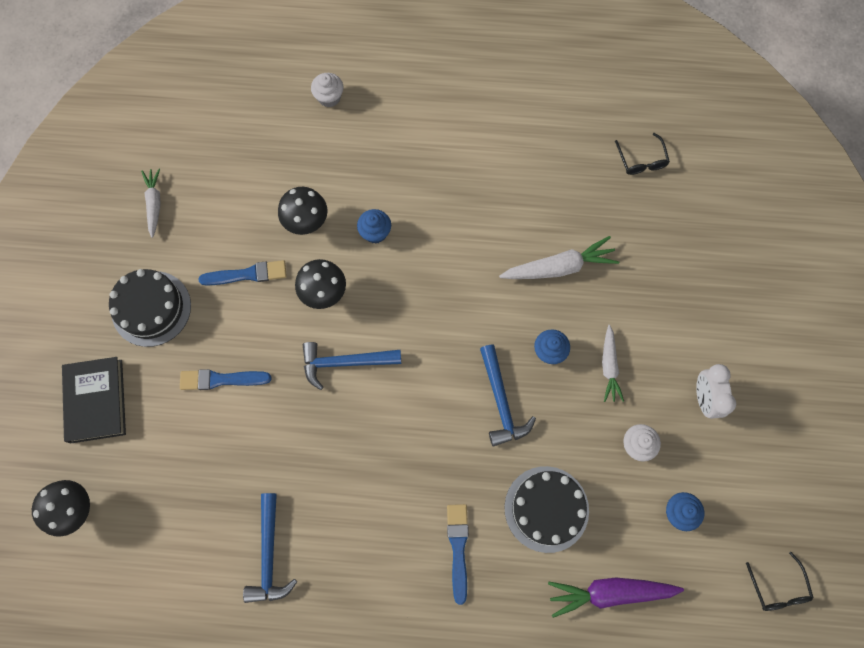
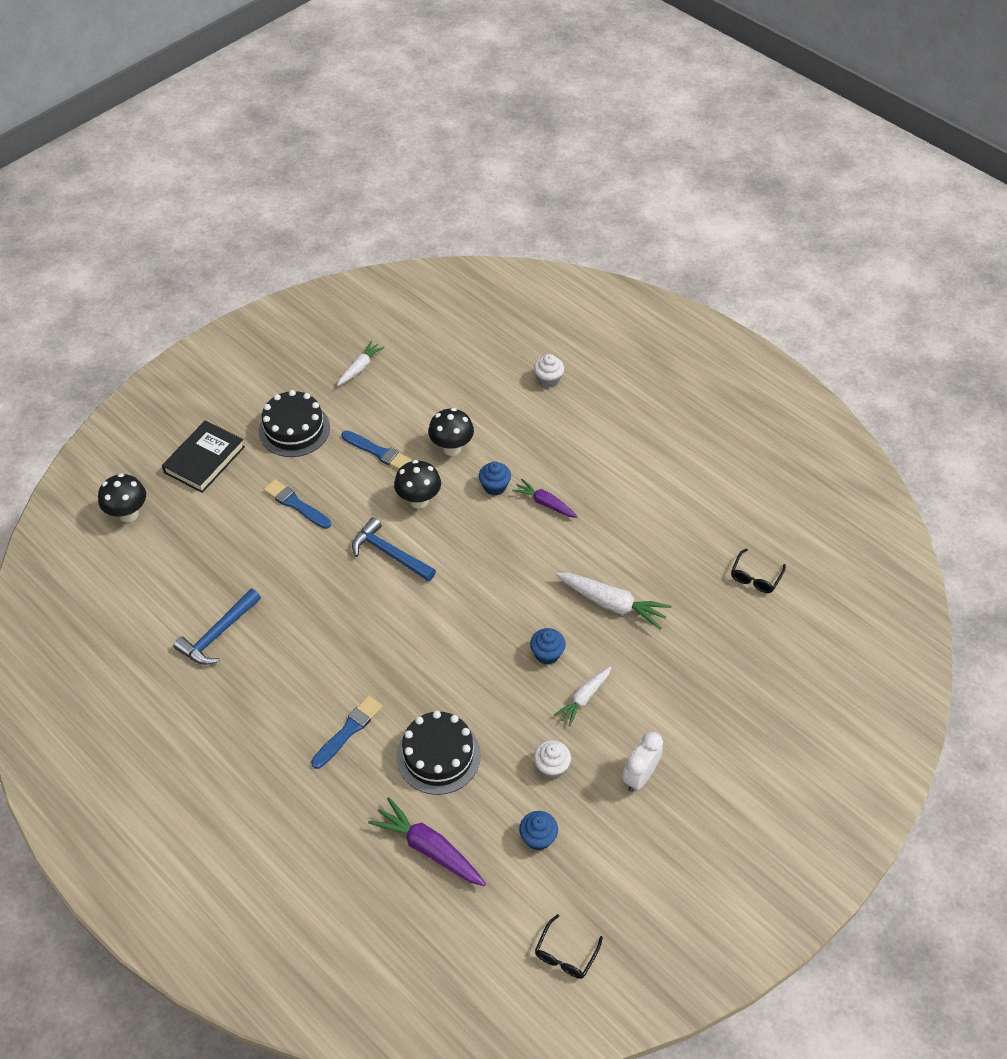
camera: 40 degrees right, 20 degrees down
blue hammer [480,345,536,446] -> none
none -> purple carrot [512,479,578,518]

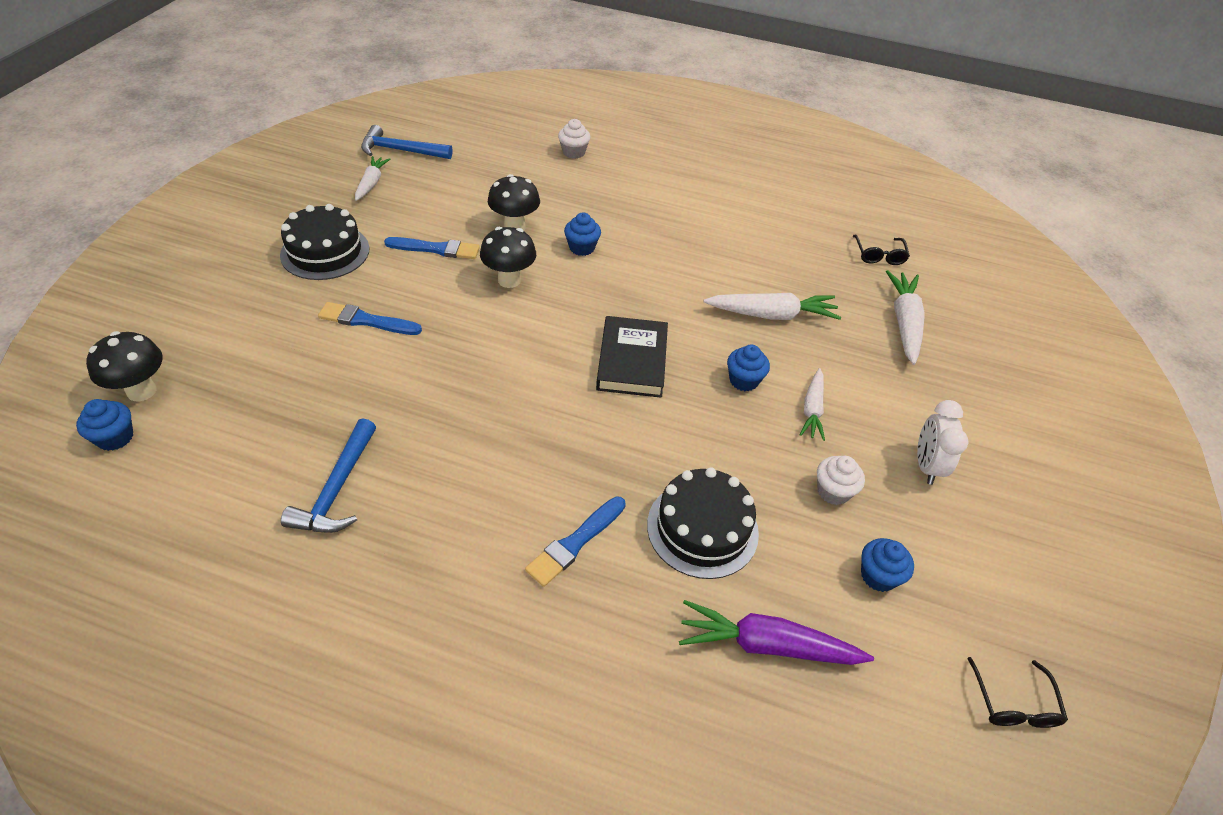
camera: 30 degrees left, 5 degrees down
black book [162,420,245,493] -> black book moved to [596,316,668,398]
blue brush [311,696,383,769] -> blue brush turned 150 degrees counterclockwise [525,496,626,587]
blue hammer [352,517,436,582] -> blue hammer moved to [361,125,453,159]
purple carrot [512,479,578,518] -> none
none -> blue cupcake [76,399,133,451]
none -> white carrot [886,270,925,365]

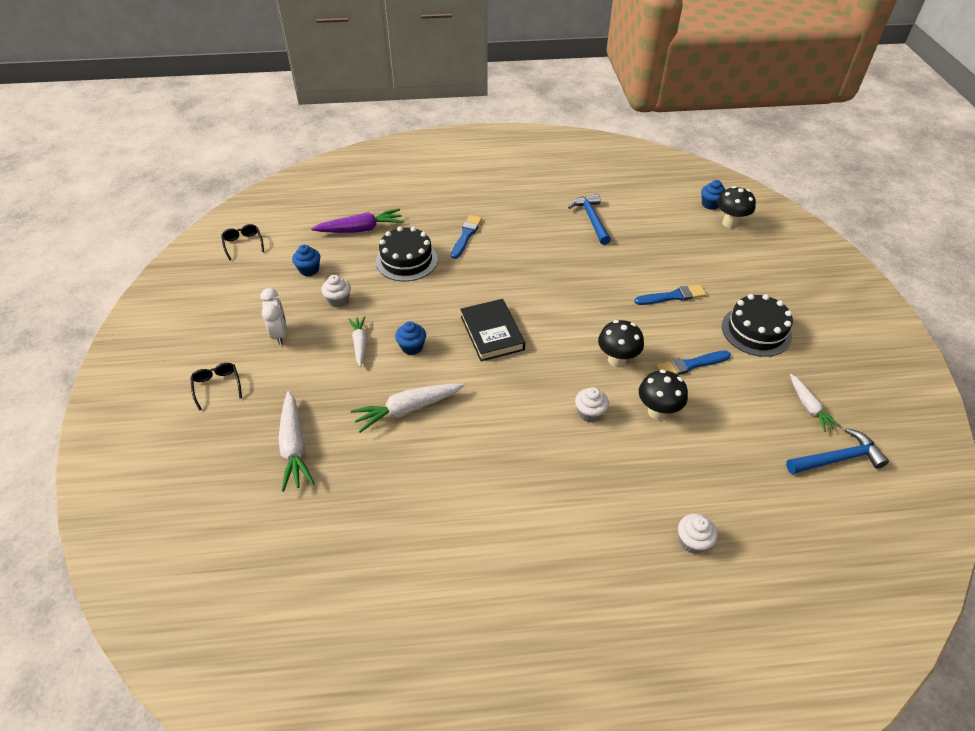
camera: 160 degrees right, 0 degrees up
blue cupcake [564,213,601,256] -> white cupcake [575,387,609,422]
black glasses [853,235,910,265] -> black glasses moved to [190,363,242,411]

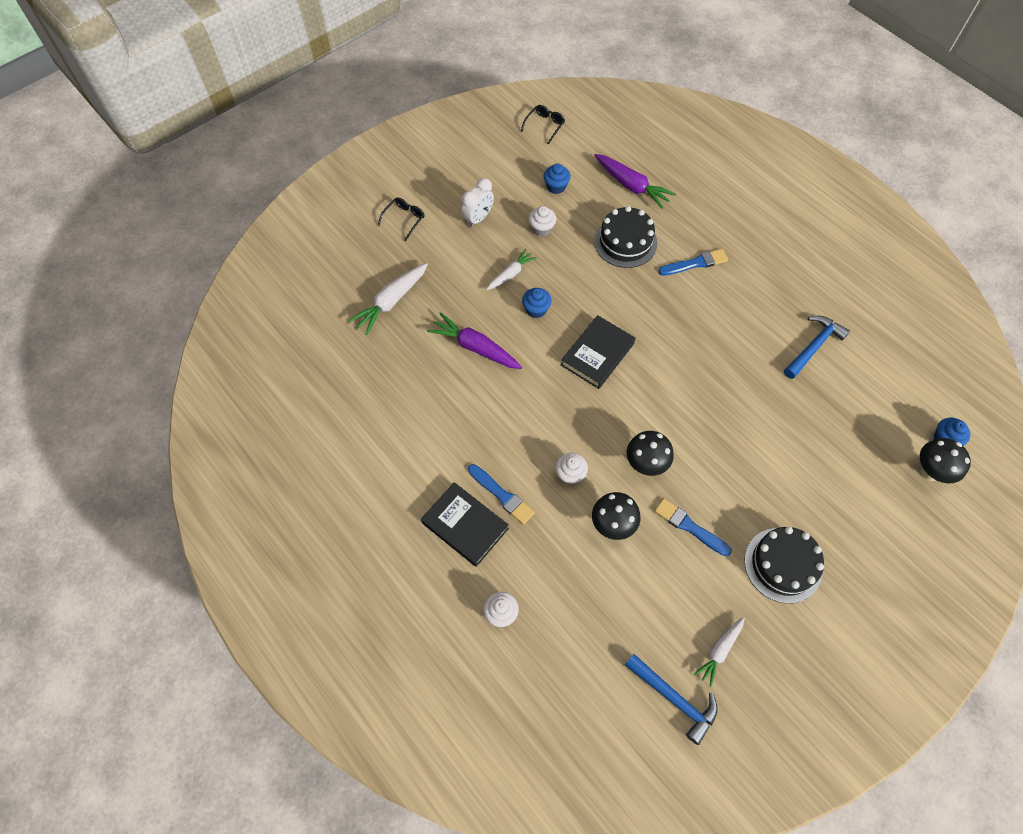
camera: 55 degrees right, 15 degrees up
white carrot [351,383,464,433] -> purple carrot [427,312,522,369]
blue brush [634,285,706,305] -> blue brush moved to [468,464,535,525]
none -> black book [421,482,509,567]

